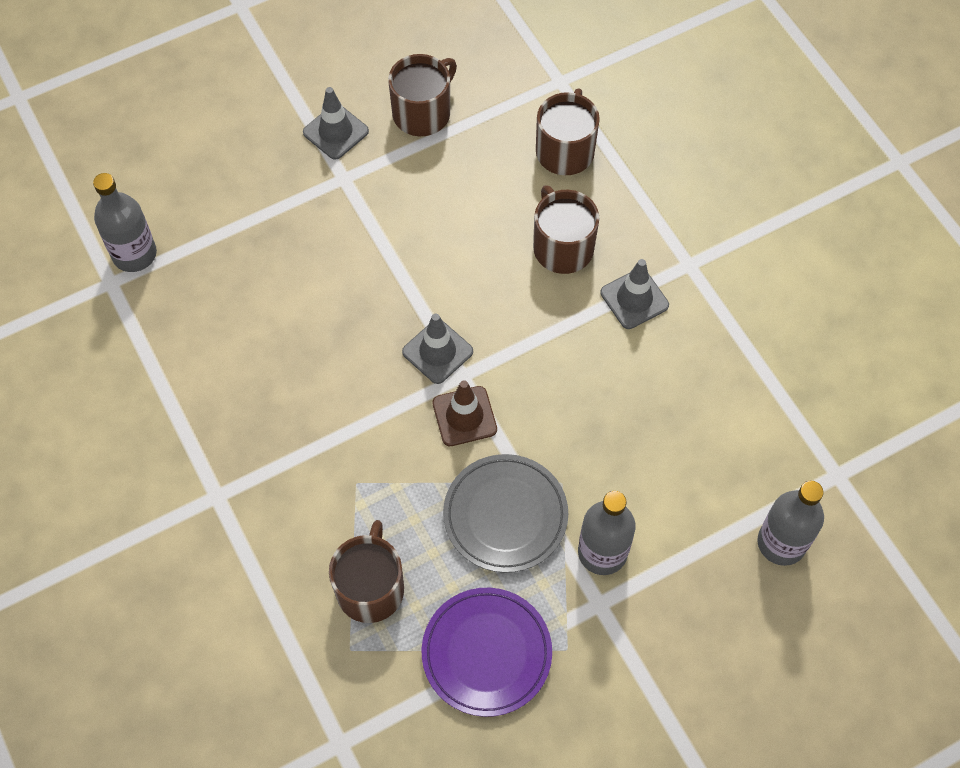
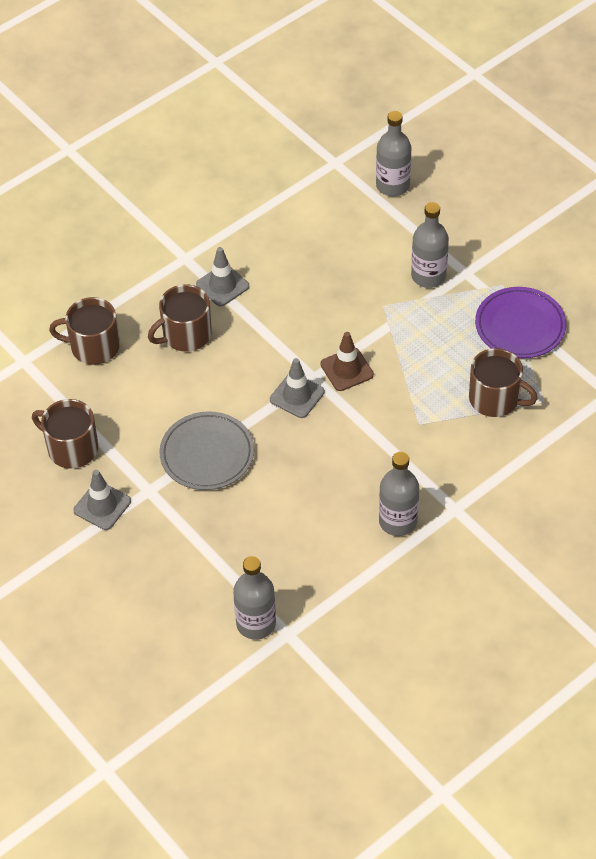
camera: 100 degrees left, 10 degrees down
brown mug [329,520,404,623] -> brown mug turned 150 degrees counterclockwise [469,348,538,417]
grey plate [443,454,568,573] -> grey plate moved to [159,411,254,490]
none -> grey bottle [379,452,419,536]

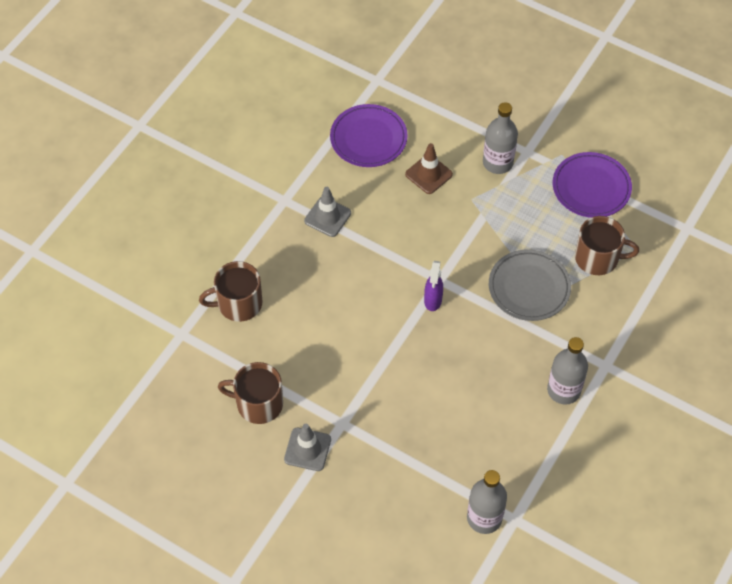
camera: 20 degrees left, 5 degrees up
brown mug [148,284,212,352] -> none
grey plate [159,411,254,490] -> grey plate moved to [489,249,571,321]
grey traffic cone [270,358,325,418] -> purple spray bottle [424,261,443,311]
brown traffic cone [320,332,374,391] -> brown traffic cone moved to [405,143,453,194]
grey bottle [376,111,411,196] -> none
none -> purple plate [330,104,408,167]

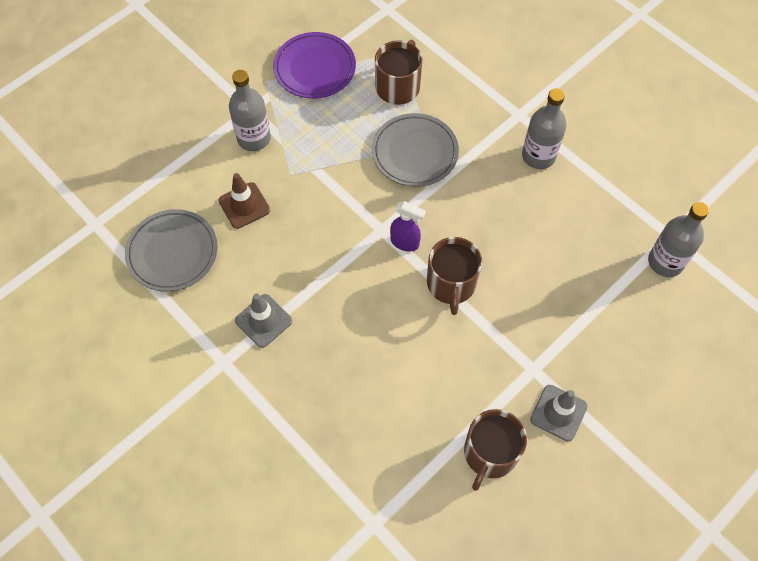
camera: 75 degrees left, 5 degrees up
brown mug [199,261,263,322] -> brown mug moved to [427,237,482,315]
purple plate [330,104,408,167] -> grey plate [125,209,218,292]

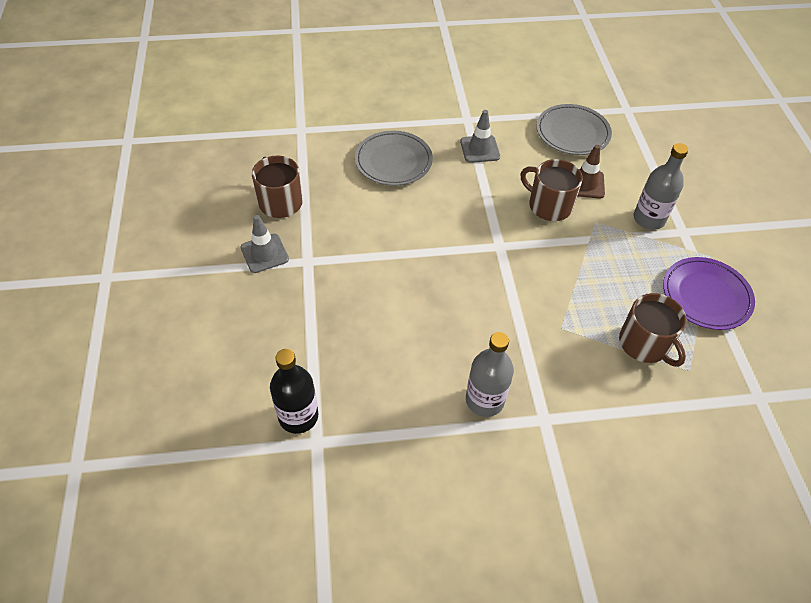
camera: 125 degrees right, 10 degrees down
grey plate [372,113,459,187] -> grey plate moved to [355,131,433,186]
purple spray bottle [390,201,426,252] -> none
brown mug [427,237,482,315] -> brown mug moved to [520,159,583,221]
grey bottle [648,202,709,277] -> black bottle [270,349,318,434]

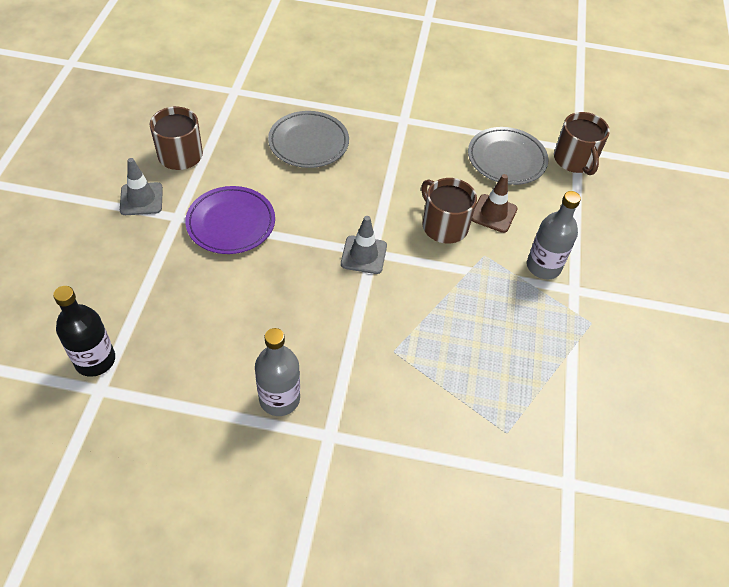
camera: 15 degrees right, 0 degrees up
grey traffic cone [460,110,500,163] -> grey traffic cone moved to [341,216,387,274]
brown mug [619,293,687,367] -> brown mug moved to [554,112,610,175]
purple plate [663,257,755,330] -> purple plate moved to [185,186,275,254]

